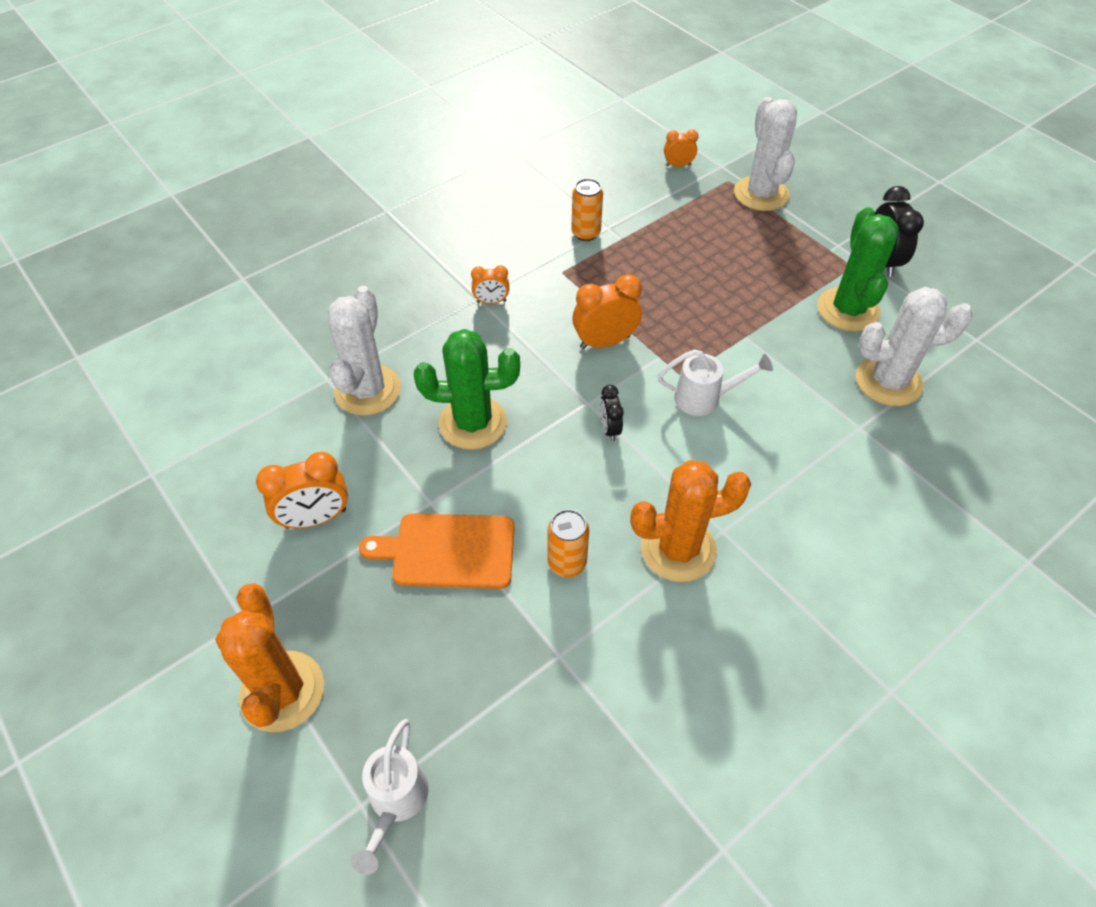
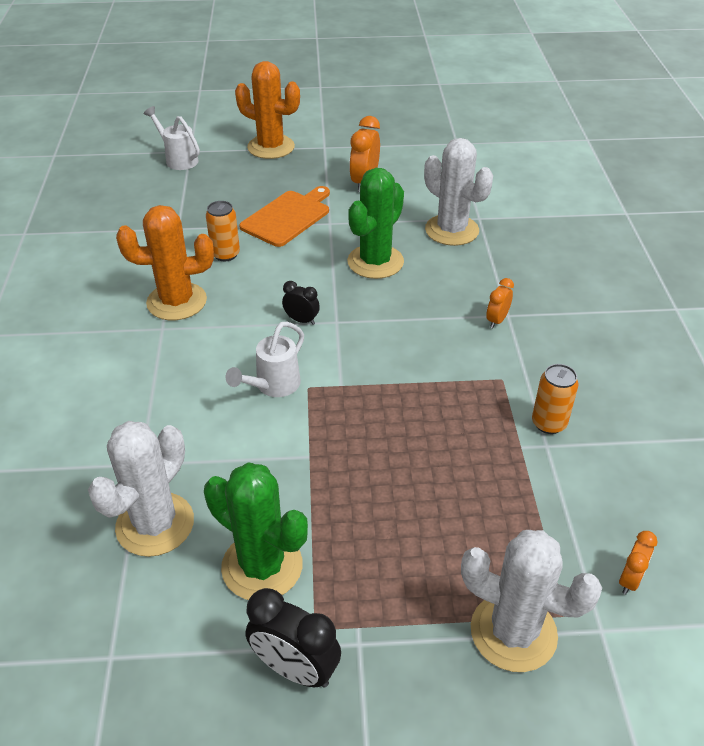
camera: 125 degrees right, 10 degrees down
orange clock [572,274,642,349] -> none
orange cactus [630,460,751,582] -> orange cactus turned 60 degrees clockwise [116,205,214,320]

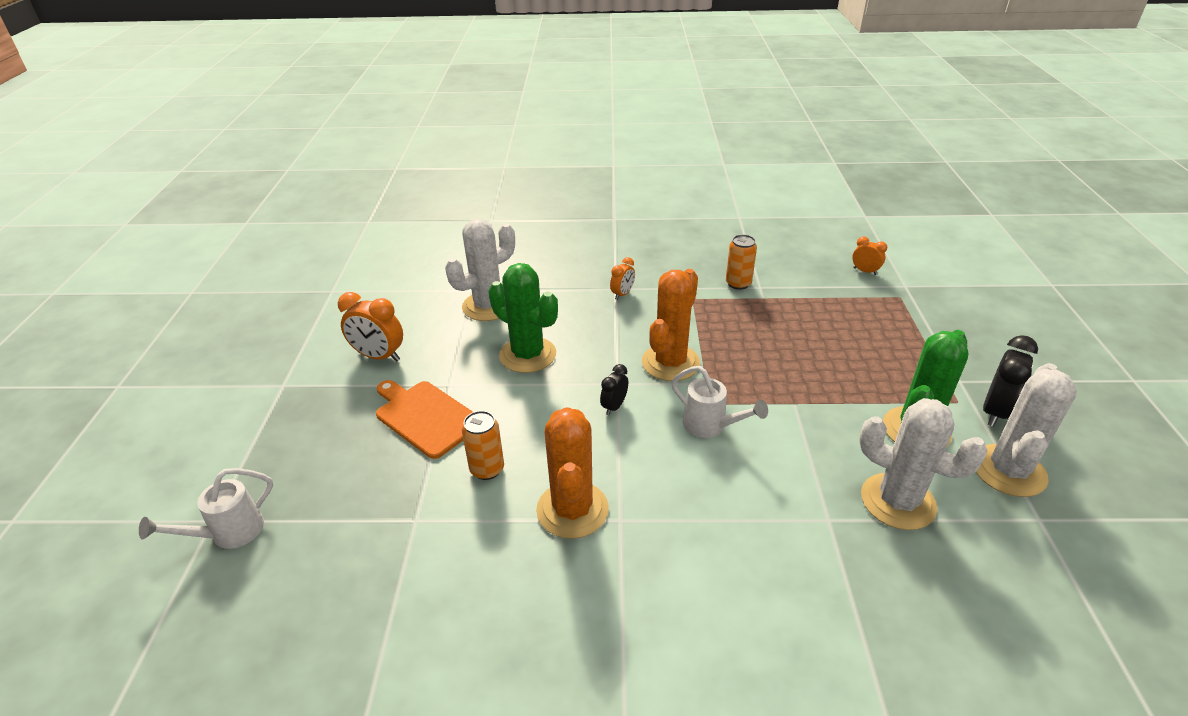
camera: 85 degrees left, 5 degrees down
orange cactus [235,61,300,159] -> orange cactus moved to [642,269,700,381]
white cactus [461,530,602,672] -> white cactus moved to [976,363,1077,497]
orange clock [486,278,514,328] -> orange clock turned 90 degrees counterclockwise [610,257,635,300]

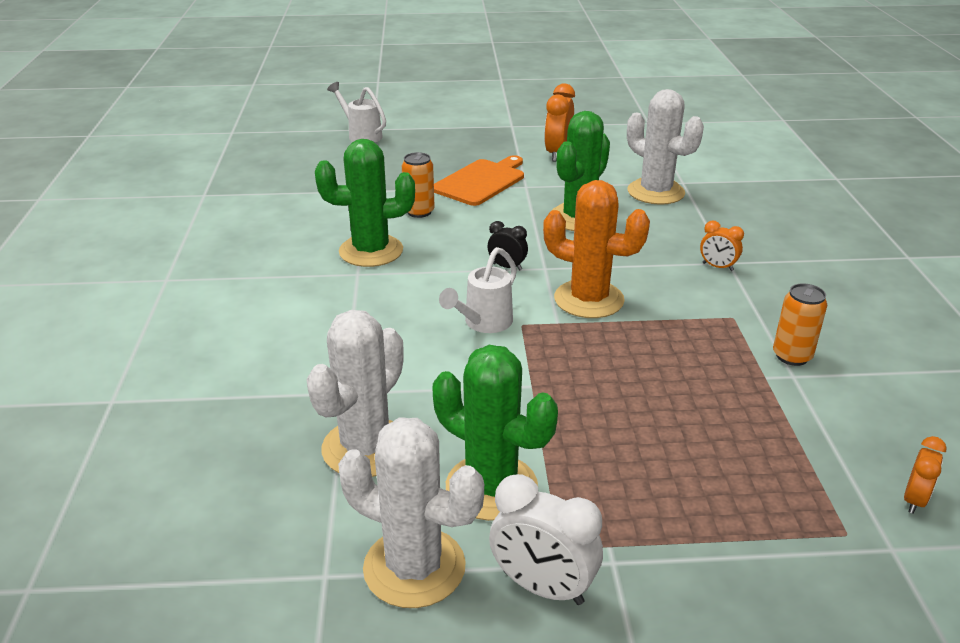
camera: 85 degrees right, 5 degrees down
orange cactus [536,407,609,539] -> green cactus [315,139,415,267]
black clock [983,335,1038,427] -> white clock [489,474,603,605]

